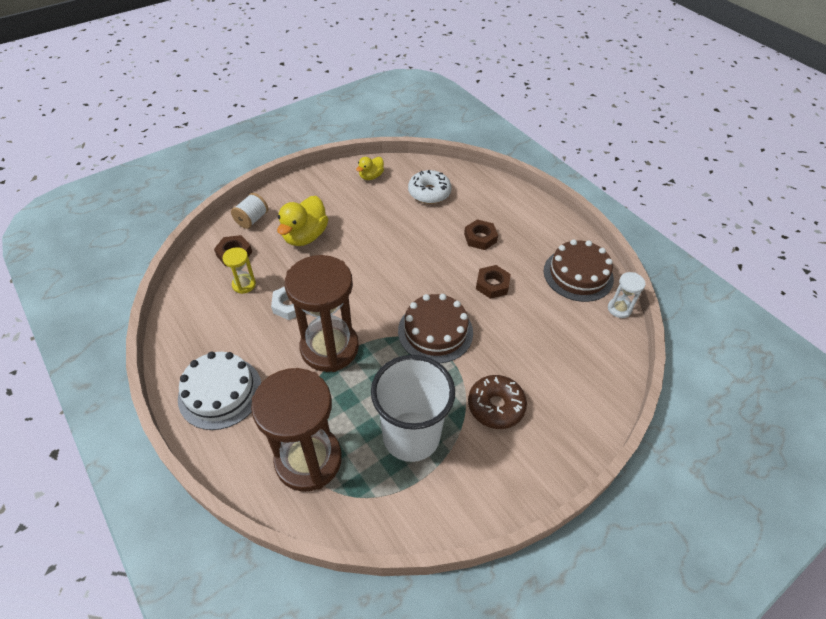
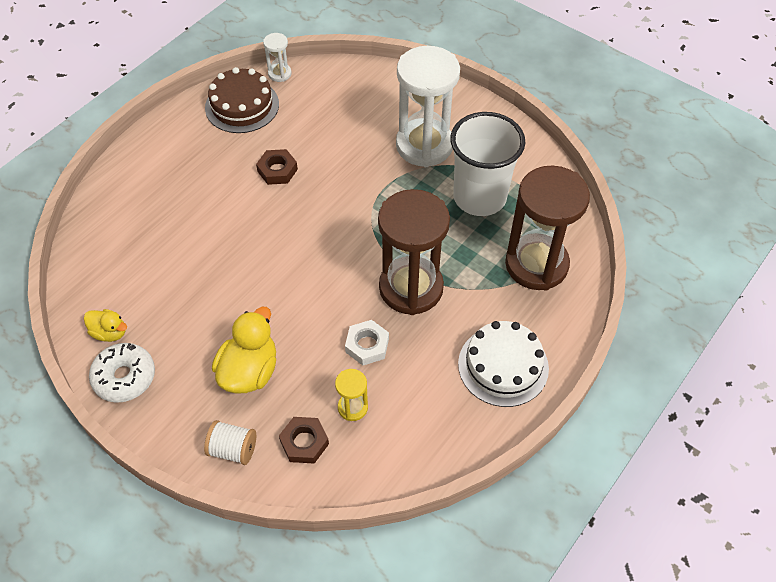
camera: 105 degrees left, 5 degrees up
yellow duck [277,196,328,246] -> yellow duck turned 75 degrees counterclockwise [212,307,276,393]
brown cake [398,294,473,363] -> none
white donut [408,170,452,204] -> white donut moved to [89,343,155,403]
brown nut [464,219,498,250] -> none
brown donut [468,375,527,429] -> white hourglass [396,46,460,167]

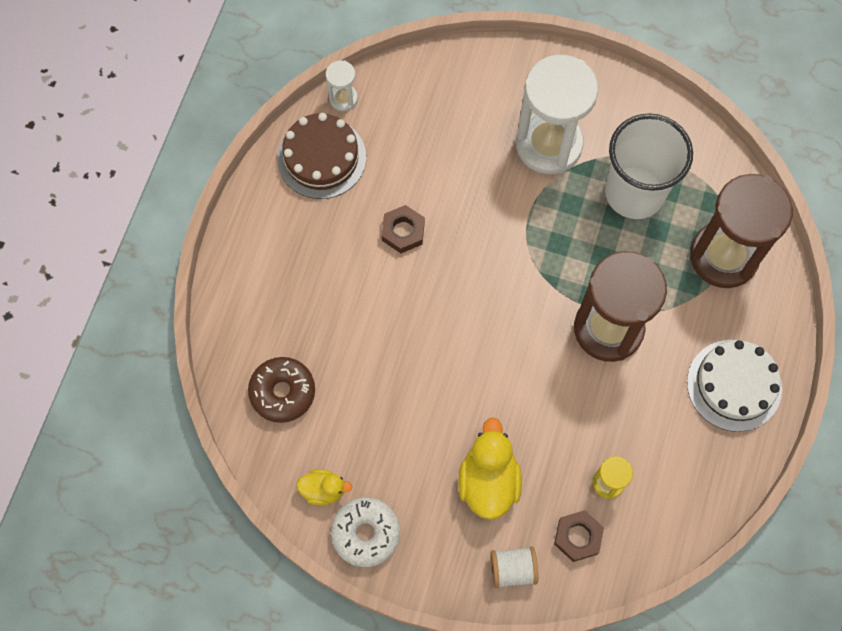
camera: 20 degrees left, 15 degrees up
white nut [345,320,389,366] -> none
none -> brown donut [248,357,315,423]

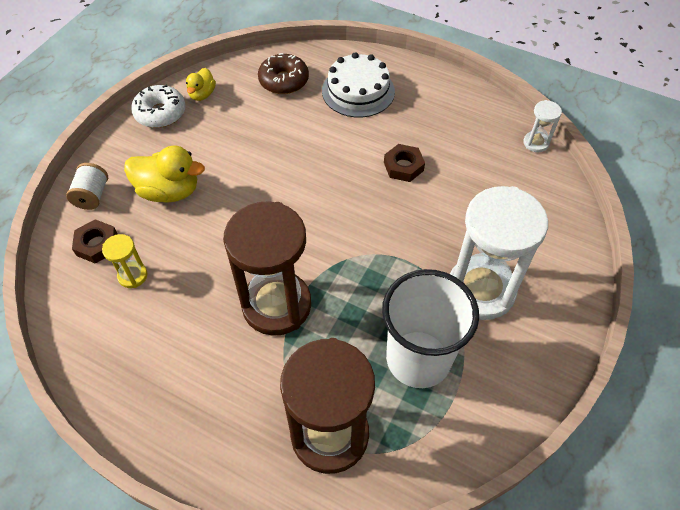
camera: 100 degrees right, 15 degrees down
brown cake [277,113,366,199] -> none
white cake [687,340,782,432] -> white cake moved to [322,52,395,118]

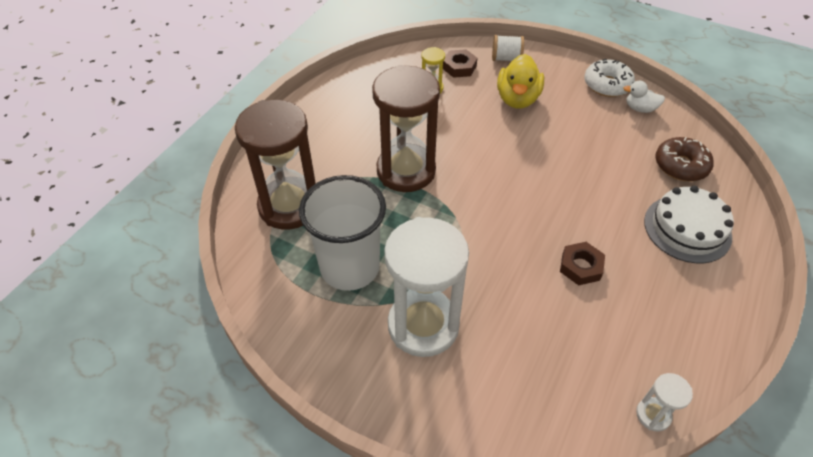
camera: 90 degrees right, 5 degrees down
yellow duck [186,68,216,101] -> white duck [623,81,665,113]

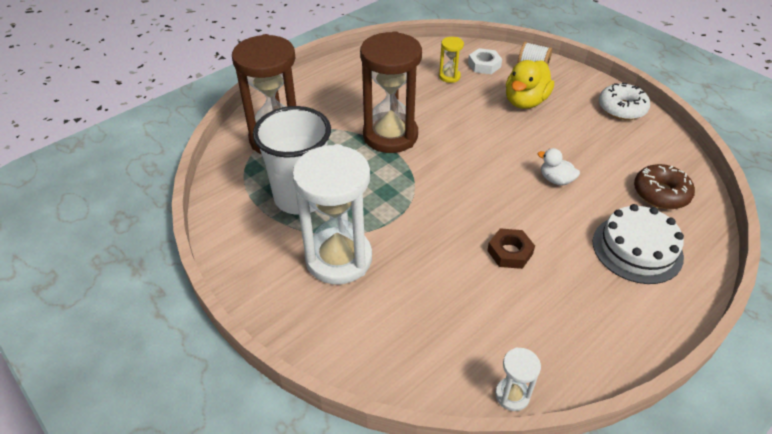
camera: 20 degrees right, 5 degrees down
brown nut [443,49,477,78] -> white nut [468,48,502,74]
white duck [623,81,665,113] -> white duck moved to [538,148,580,186]

